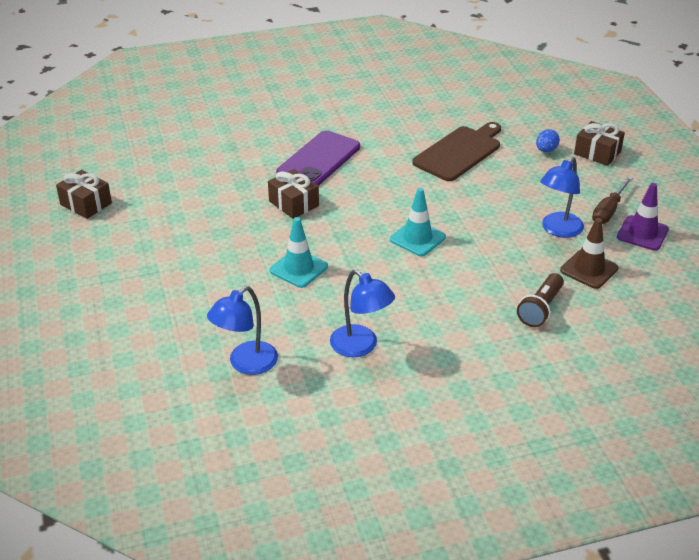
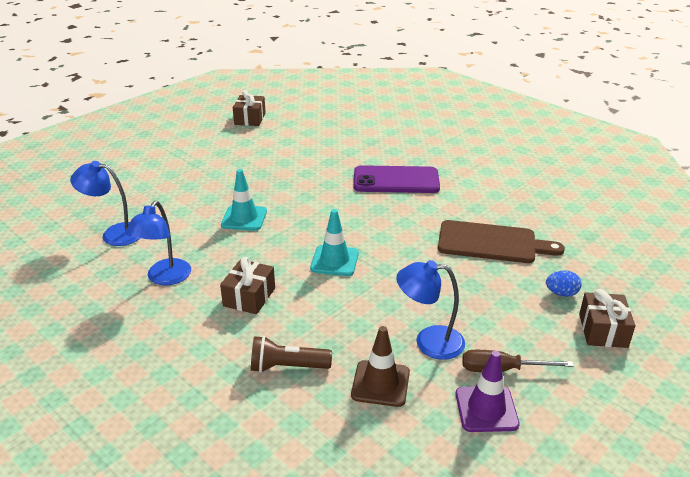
camera: 60 degrees right, 5 degrees down
brown gift [268,169,319,219] -> brown gift moved to [220,257,275,314]

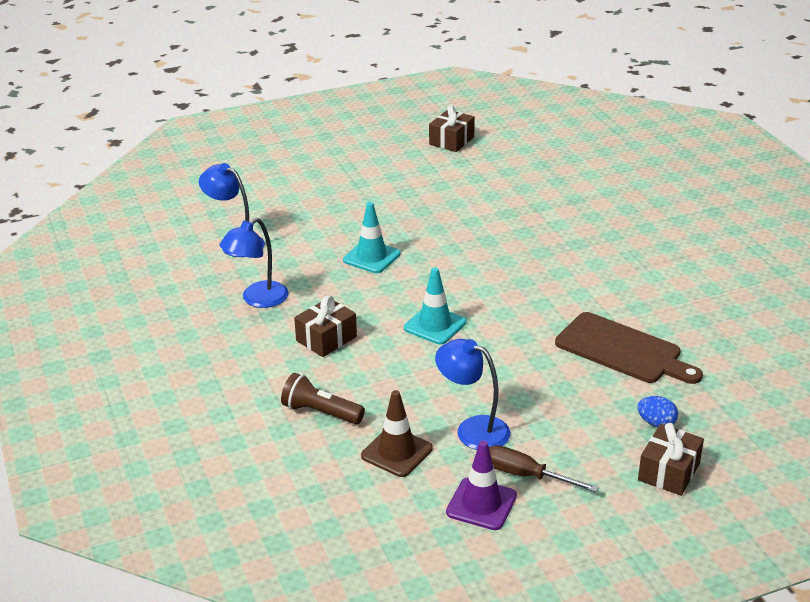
camera: 25 degrees right, 0 degrees up
purple phone [354,165,440,193] -> none

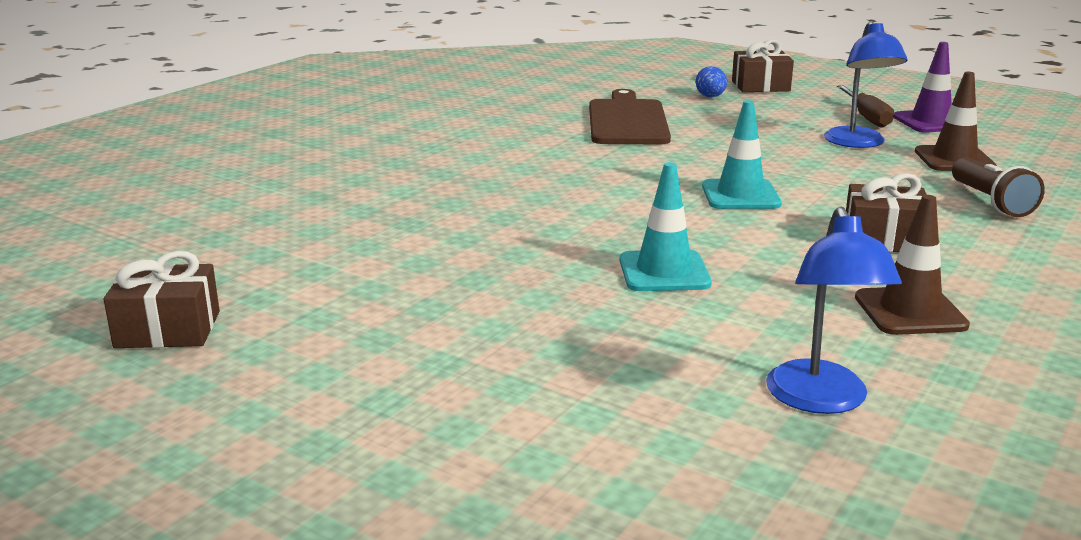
camera: 125 degrees left, 10 degrees down
blue lamp [219,218,289,308] -> brown traffic cone [855,195,970,335]

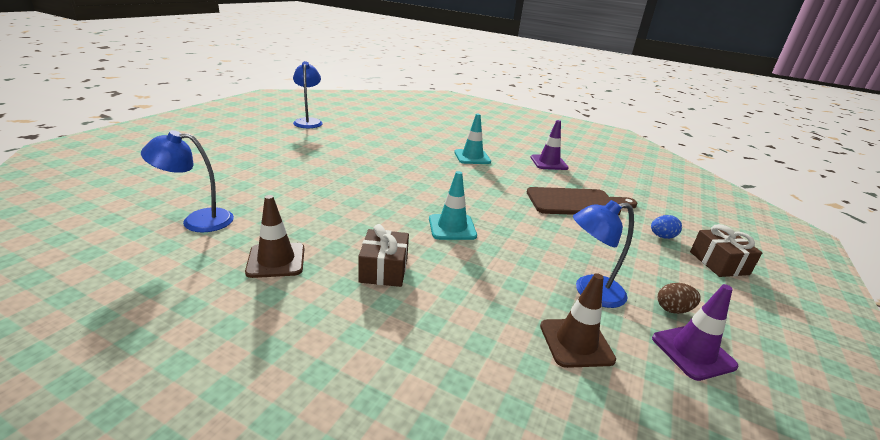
camera: 80 degrees right, 5 degrees up
brown gift [104,251,220,348] -> blue lamp [293,61,323,128]
turquoise traffic cone [620,162,712,291] -> turquoise traffic cone moved to [454,114,491,164]
brown screwdriver [837,85,894,128] -> brown egg [658,283,701,314]
brown flashlight [952,157,1045,217] -> none
none -> purple traffic cone [530,120,569,170]

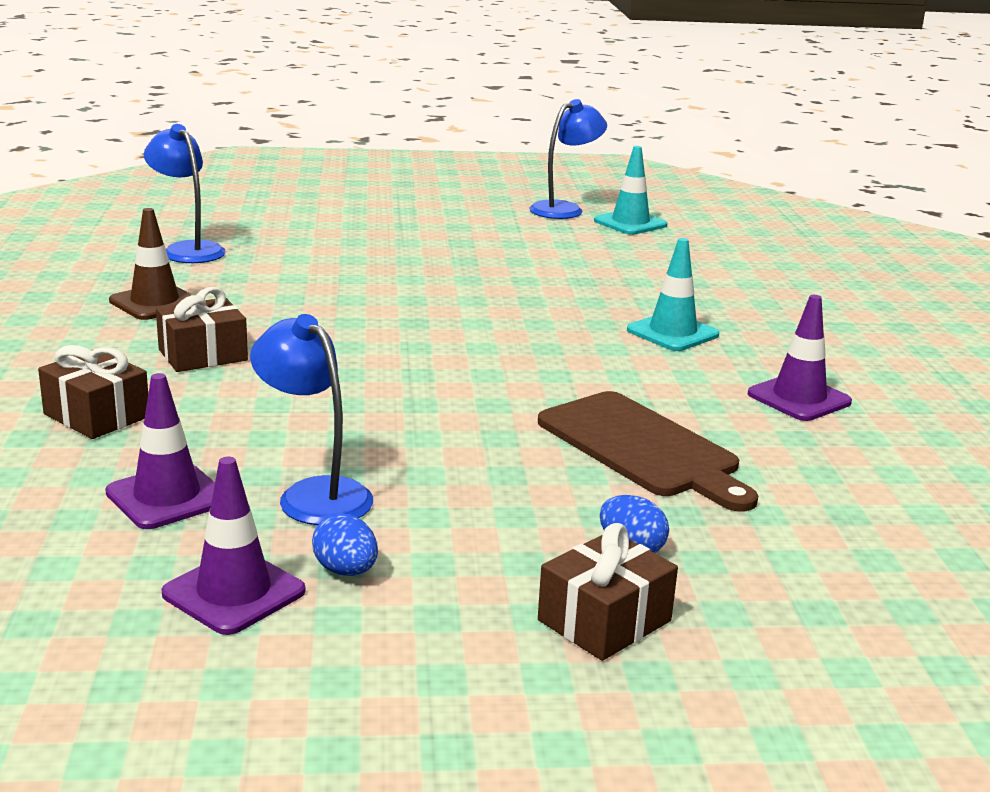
camera: 60 degrees right, 5 degrees down
turquoise traffic cone [429,171,477,240] -> turquoise traffic cone moved to [594,146,667,235]
brown traffic cone [540,273,616,368] -> purple traffic cone [105,373,215,529]
brown egg [658,283,701,314] -> blue egg [312,513,378,576]
none -> brown gift [38,345,148,439]

